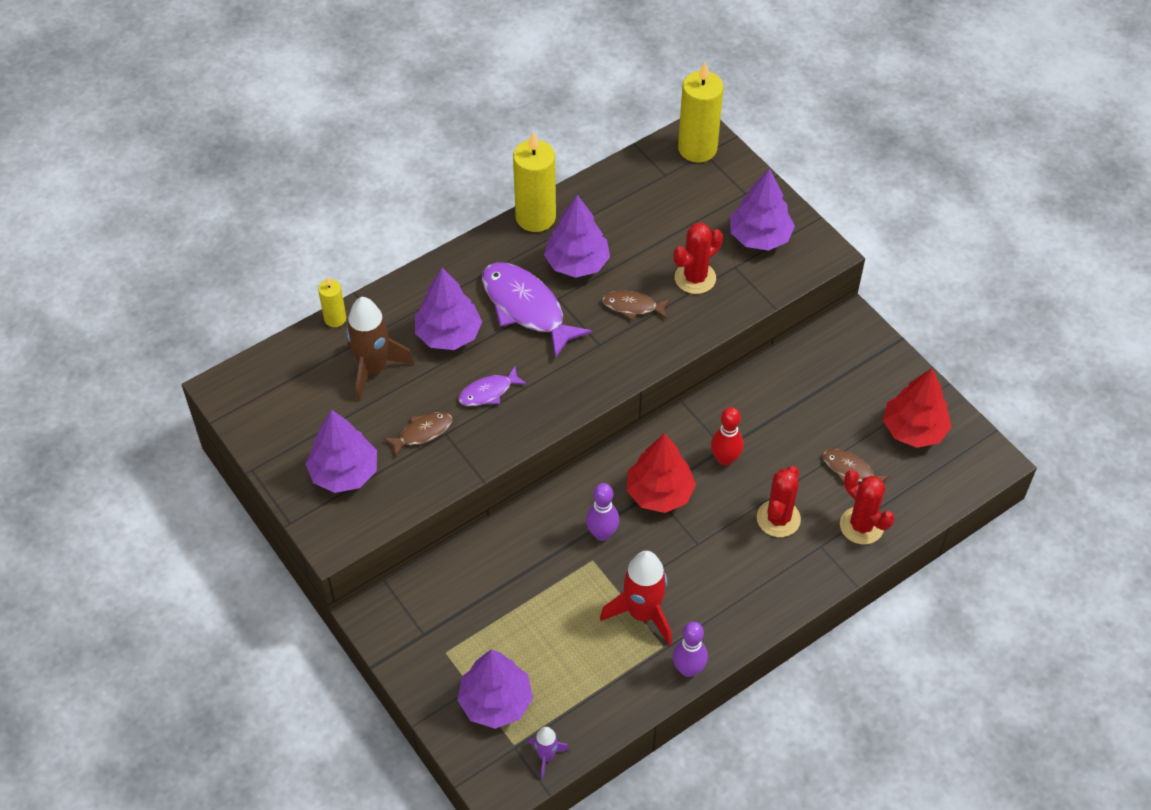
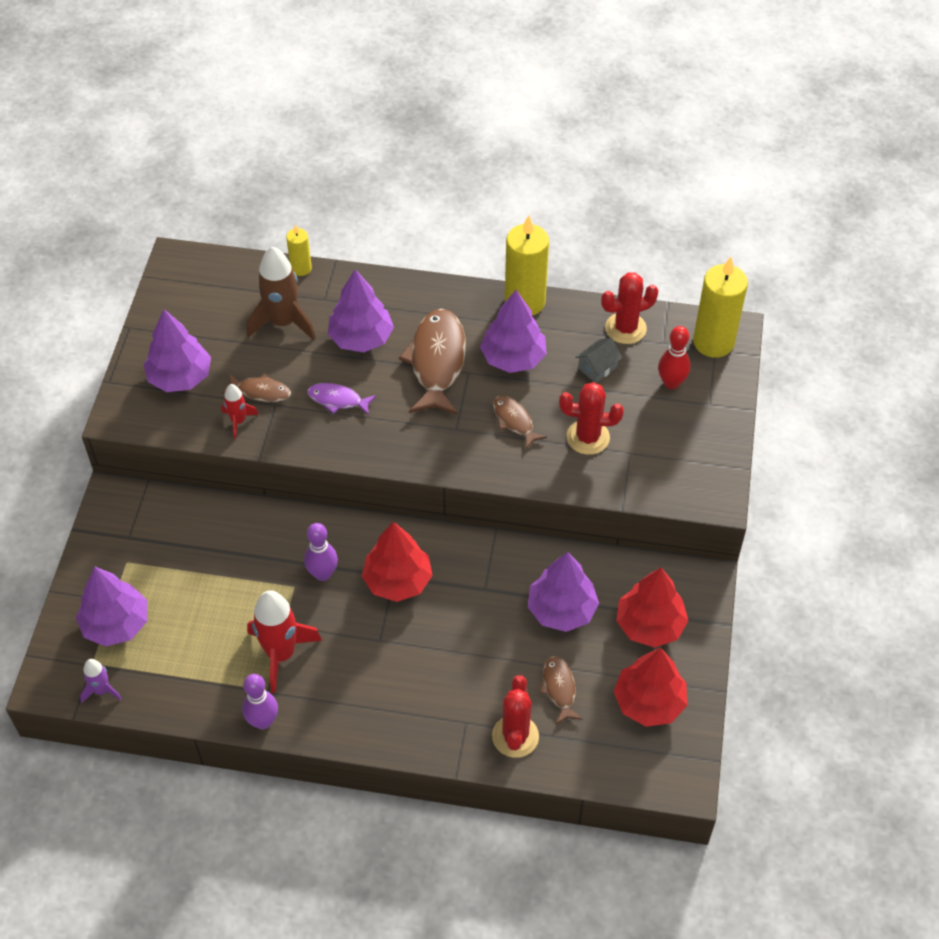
camera: 45 degrees right, 0 degrees up
purple fish [482,262,592,359] -> brown fish [399,309,466,415]
red bowling pin [711,407,744,466] -> red bowling pin moved to [658,326,691,389]
purple tree [730,168,795,251] -> purple tree moved to [528,552,599,632]
red cactus [757,466,801,537] -> red cactus moved to [601,272,659,344]
none -> red rocket [221,384,259,439]
none -> grey house [575,338,622,383]
none -> red tree [616,568,689,648]

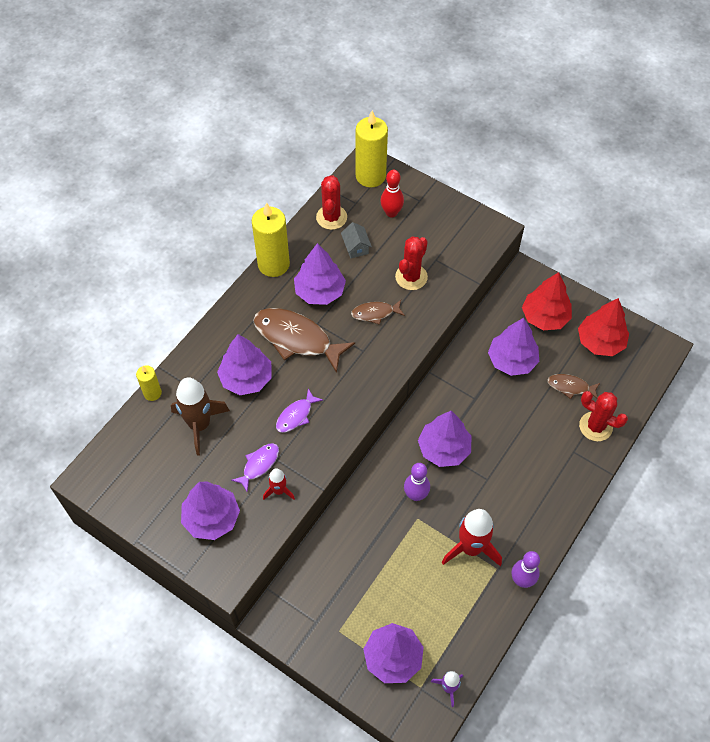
camera: 65 degrees left, 5 degrees up
brown fish [222,373,291,402] -> purple fish [231,443,279,491]
red tree [362,522,433,602] -> purple tree [418,411,472,467]

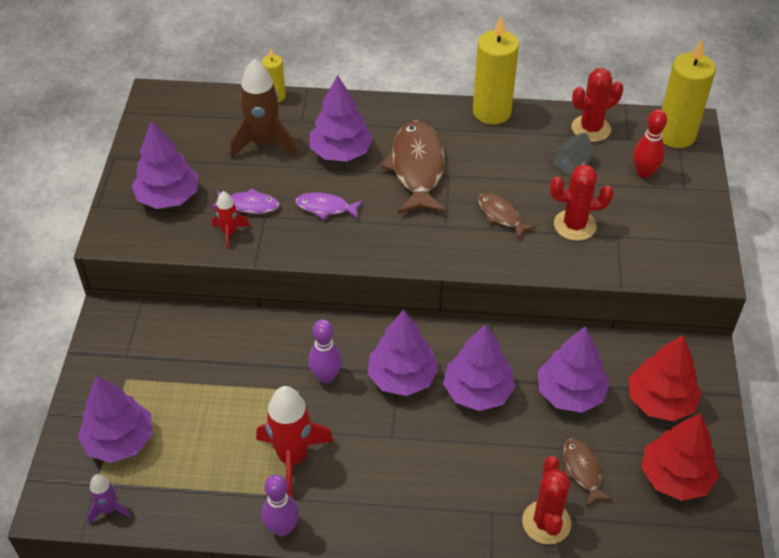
camera: 60 degrees right, 10 degrees down
purple tree [294,243,346,305] -> purple tree moved to [443,324,515,411]

